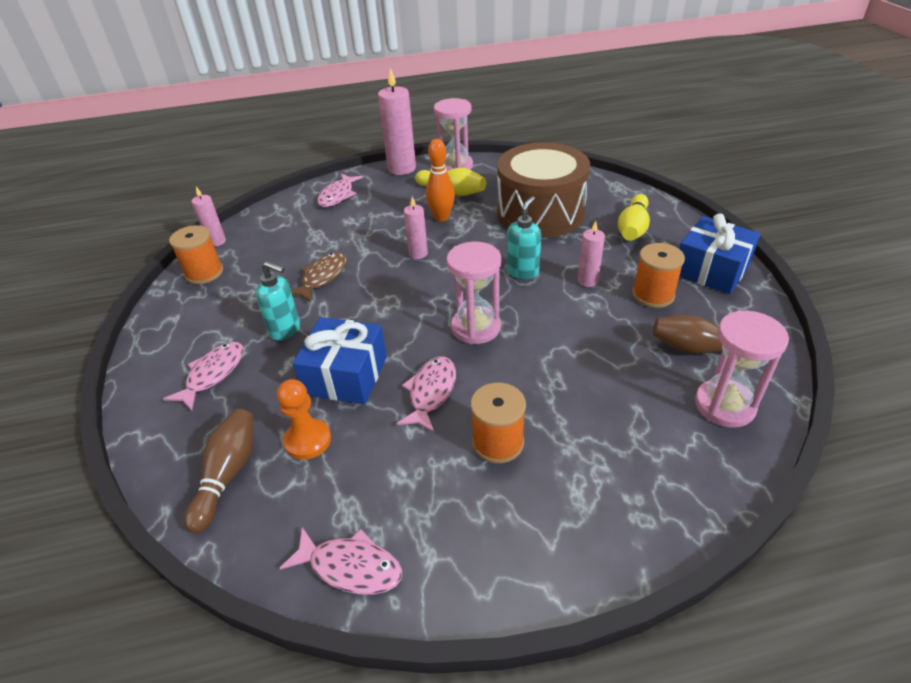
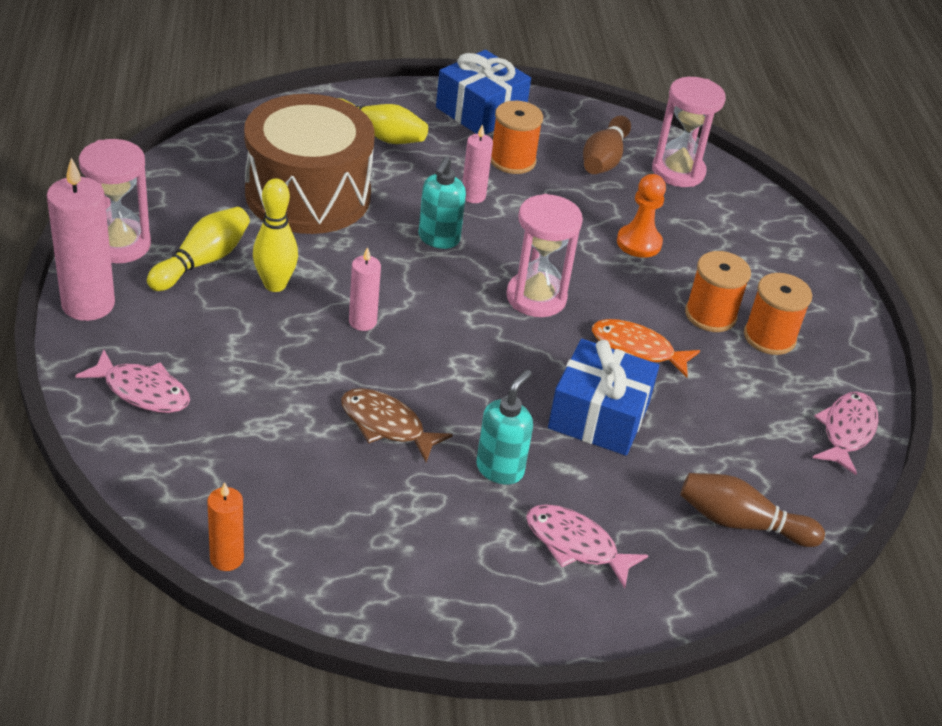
camera: 90 degrees left, 0 degrees up
orange spool [169,225,223,284] -> orange spool moved to [744,273,812,355]
pink candle [192,187,226,247] -> orange candle [207,482,244,571]
orange pawn [277,379,331,460] -> orange pawn moved to [617,174,666,258]
pink fish [397,356,456,432] -> orange fish [592,319,700,378]
orange bowling pin [426,139,455,221] -> yellow bowling pin [253,178,298,292]
turquoise soap dispenser [507,196,541,280] -> turquoise soap dispenser turned 105 degrees counterclockwise [419,157,466,249]

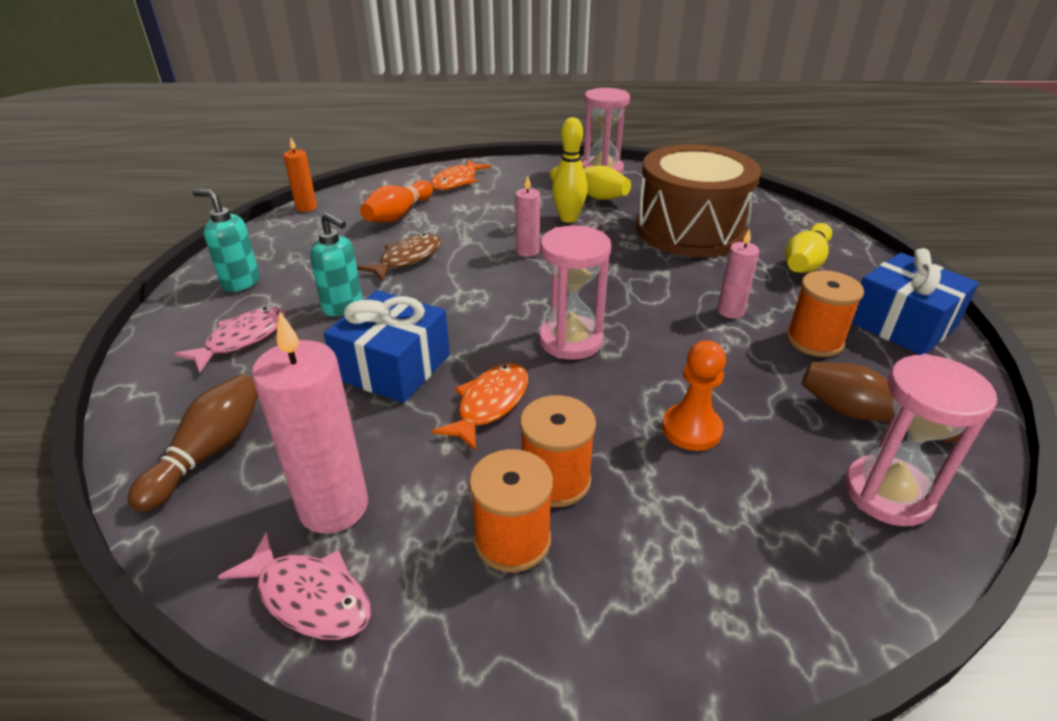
camera: 100 degrees right, 5 degrees down
pink candle [47,158,115,321] -> pink candle moved to [252,311,368,534]
pink fish [75,350,190,413] -> orange fish [431,160,491,190]
turquoise soap dispenser [419,157,466,249] -> turquoise soap dispenser moved to [193,189,260,292]
none -> orange bowling pin [360,180,433,222]

